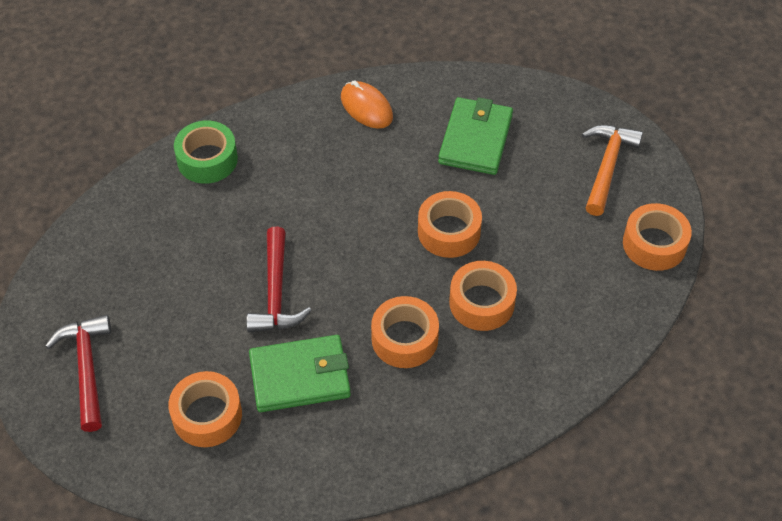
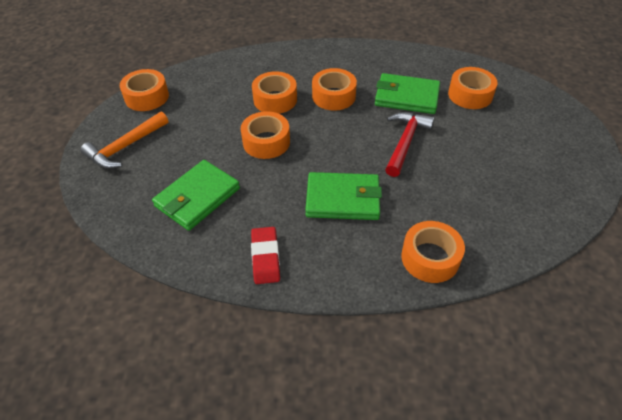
camera: 155 degrees left, 5 degrees down
red hammer [45,314,111,432] -> none
green tape [174,120,238,184] -> orange tape [401,221,465,283]
orange mouse [341,80,393,129] -> red eraser [251,227,280,284]
none -> green wallet [305,172,382,220]

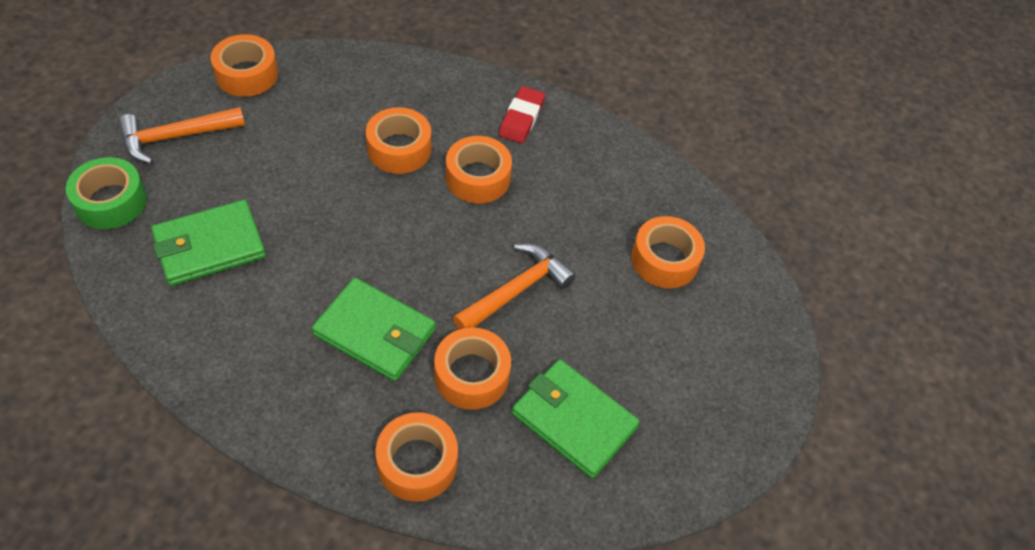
camera: 20 degrees right, 5 degrees up
orange tape [241,111,290,159] -> orange tape moved to [434,327,511,410]
red eraser [251,227,280,284] -> red eraser moved to [499,86,545,143]
green wallet [375,73,440,114] -> green wallet moved to [512,359,640,479]
red hammer [385,112,435,177] -> orange hammer [453,244,576,330]
none -> green tape [66,157,147,229]

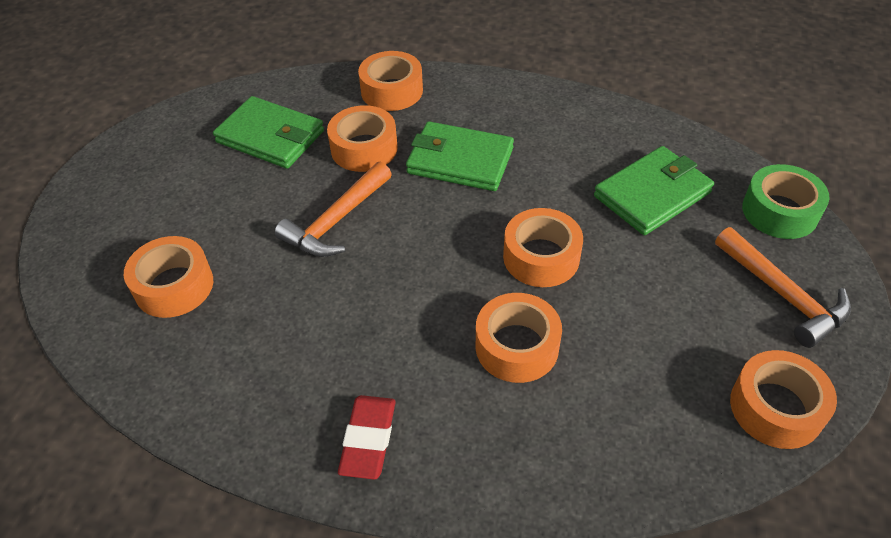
camera: 175 degrees right, 5 degrees down
orange hammer [118,107,245,164] -> orange hammer turned 90 degrees clockwise [715,227,851,348]
orange tape [446,136,512,203] -> orange tape moved to [503,208,583,287]

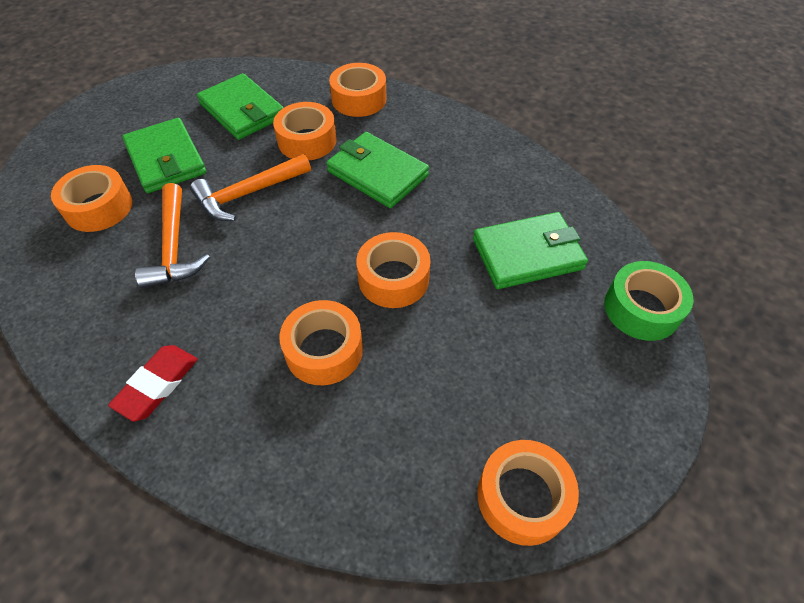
camera: 20 degrees right, 5 degrees up
orange hammer [715,227,851,348] -> orange hammer moved to [135,183,210,289]
none -> green wallet [122,118,206,193]

